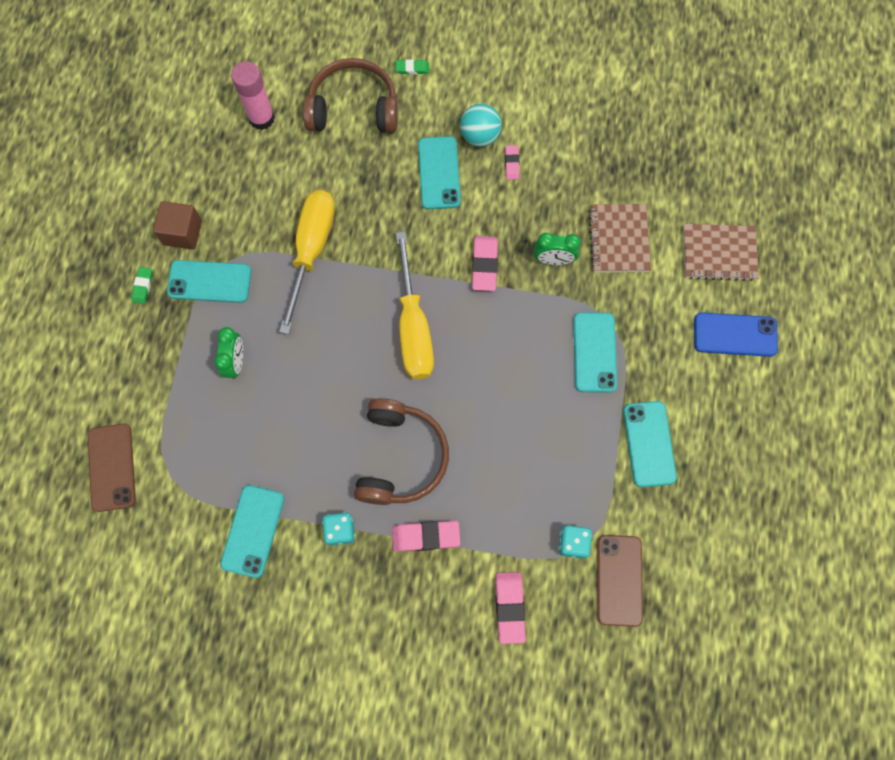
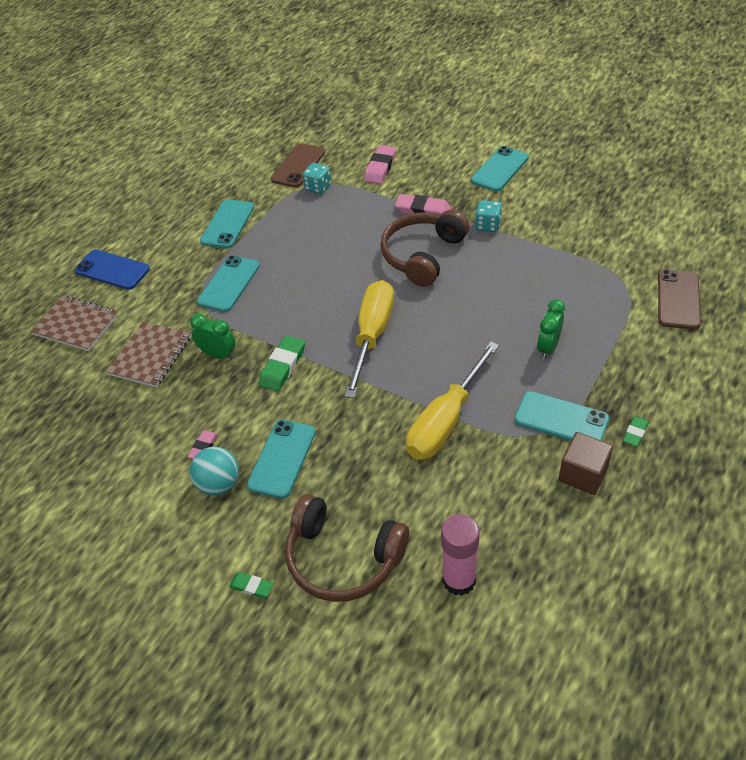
camera: 155 degrees left, 25 degrees down
turquoise phone [220,485,284,578] -> turquoise phone moved to [471,146,529,192]
pink eraser [472,236,498,291] -> green eraser [259,336,305,391]

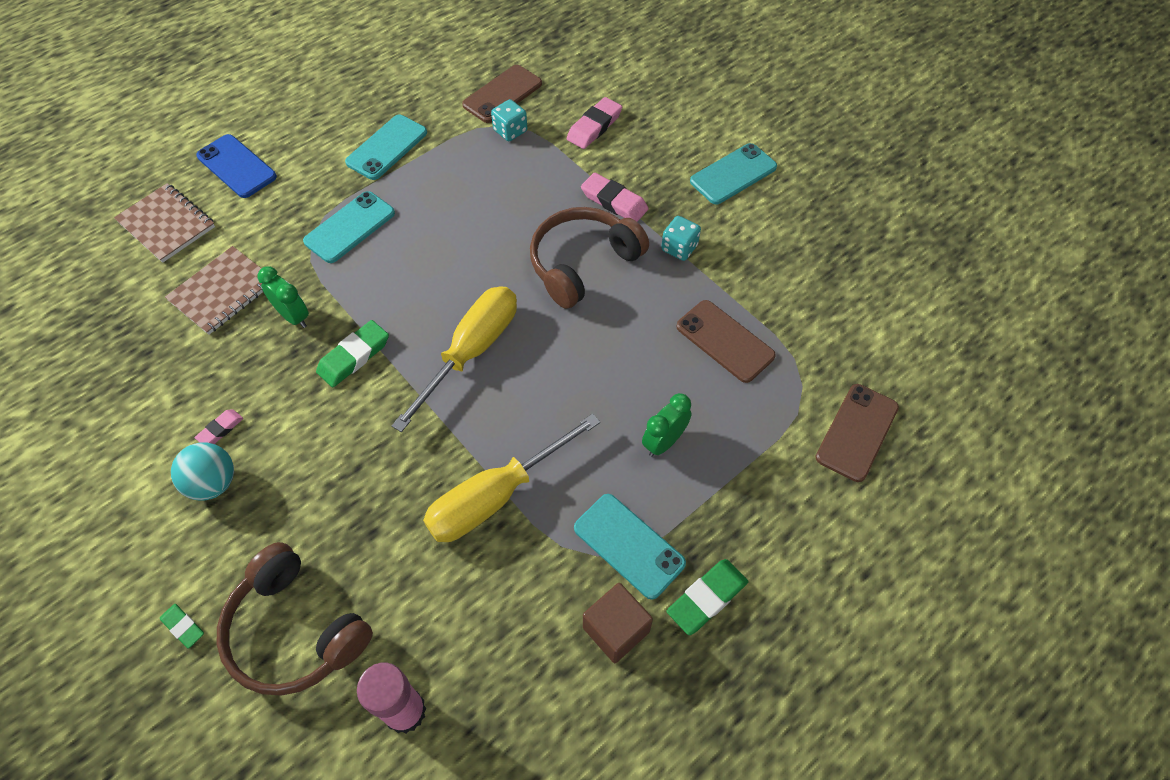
camera: 15 degrees right, 10 degrees up
turquoise phone [247,420,316,499] -> none
green eraser [623,416,649,447] -> green eraser [667,559,748,635], size x1.73
none -> brown phone [676,300,776,383]

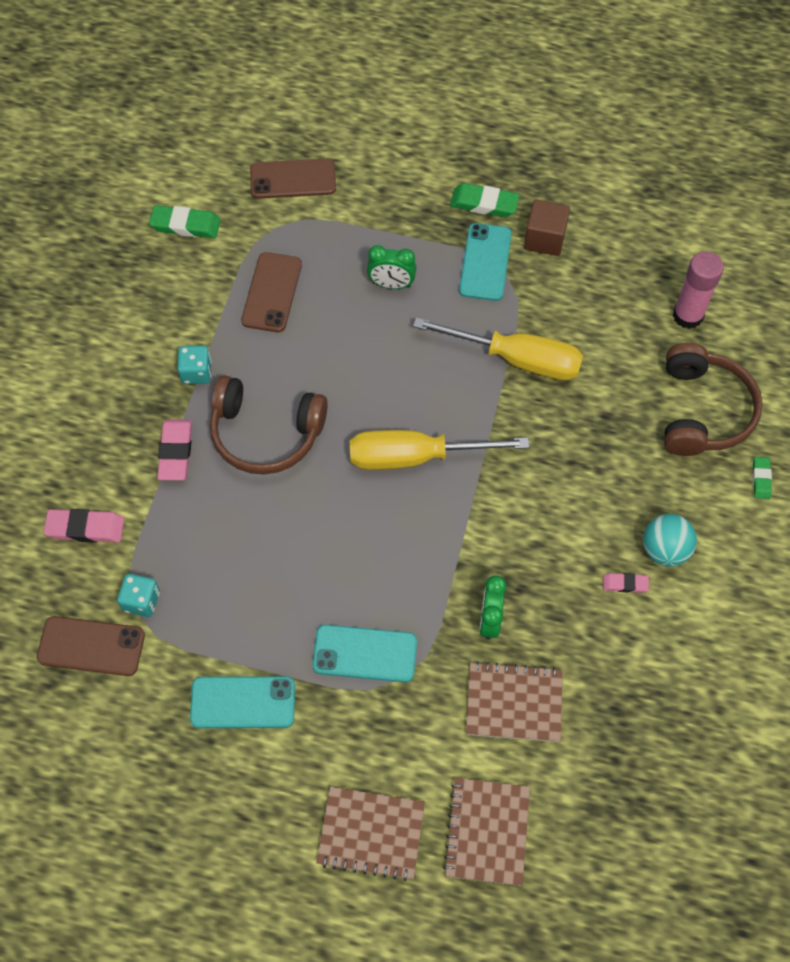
camera: 125 degrees left, 5 degrees up
blue phone [196,134,277,198] -> brown notebook [316,787,425,881]
green eraser [316,320,389,387] -> green eraser moved to [149,205,220,238]
turquoise phone [690,143,777,204] -> none

